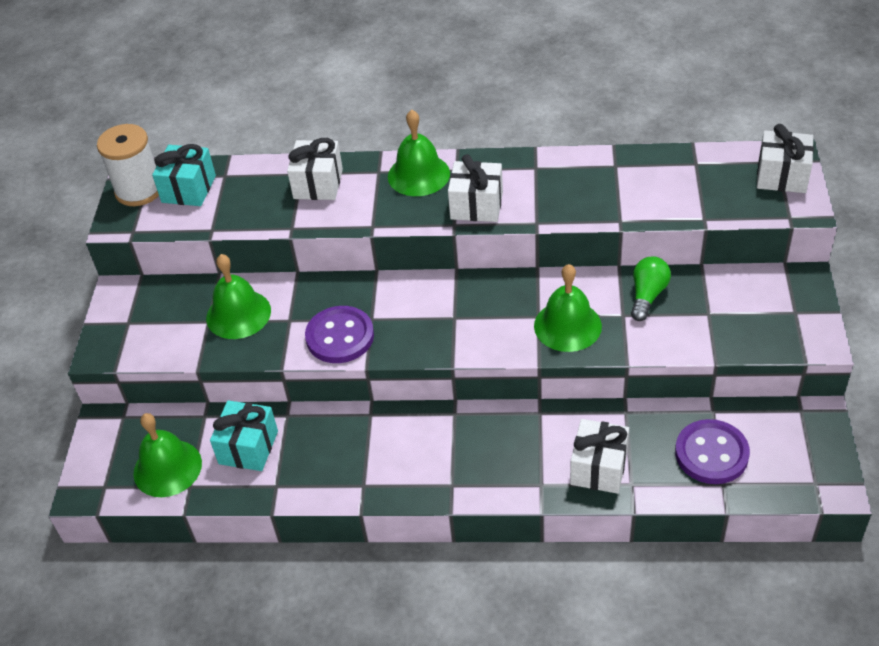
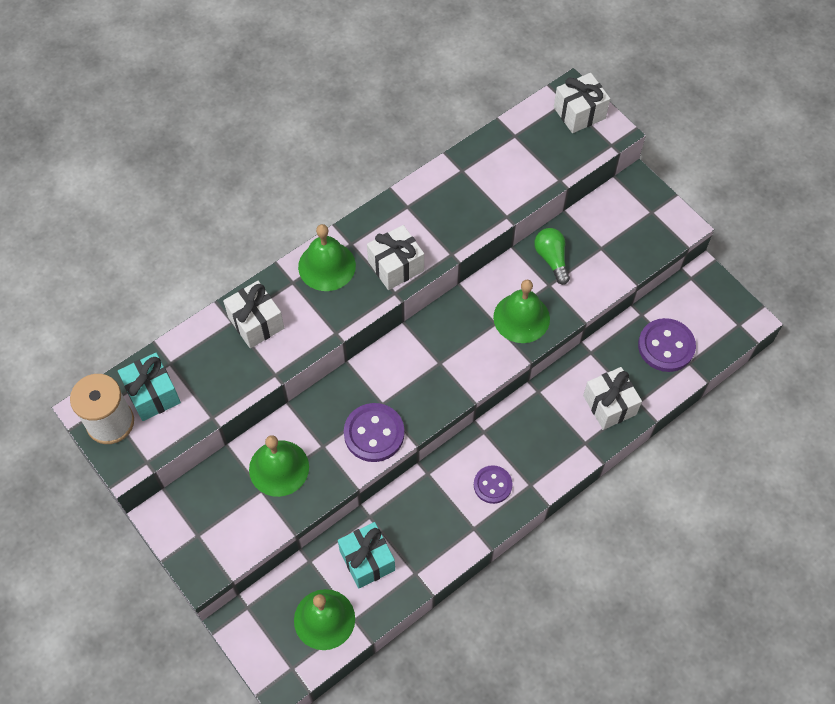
camera: 45 degrees left, 15 degrees up
none -> purple button [474,465,513,504]

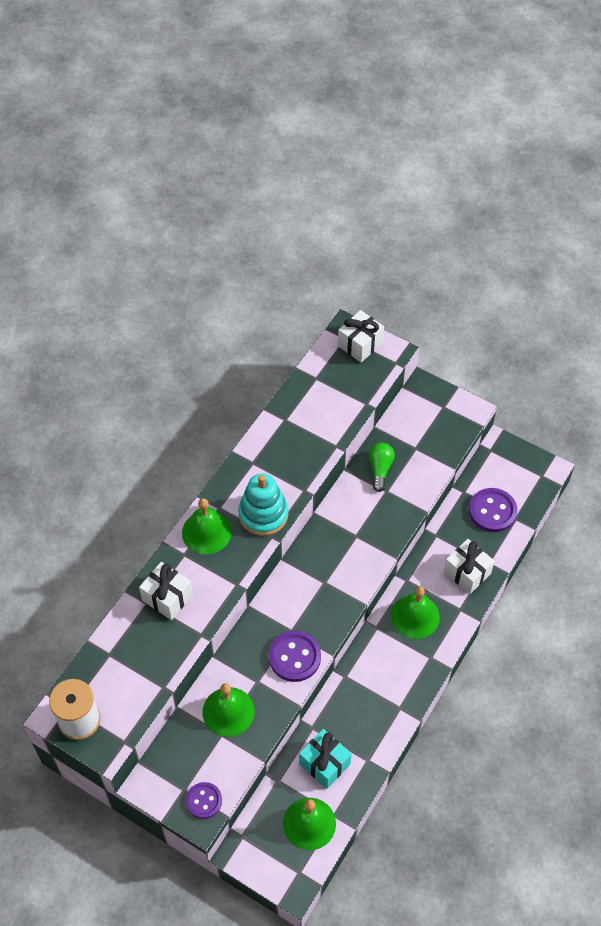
camera: 20 degrees left, 5 degrees down
turquoise gift [118,353,181,421] -> none
white gift [367,225,424,290] -> turquoise stacking toy [238,473,288,536]
purple button [474,465,513,504] -> purple button moved to [186,782,222,819]
green bell [493,280,550,343] -> green bell moved to [391,587,440,639]
green light bulb [534,228,570,285] -> green light bulb turned 45 degrees clockwise [368,443,395,492]

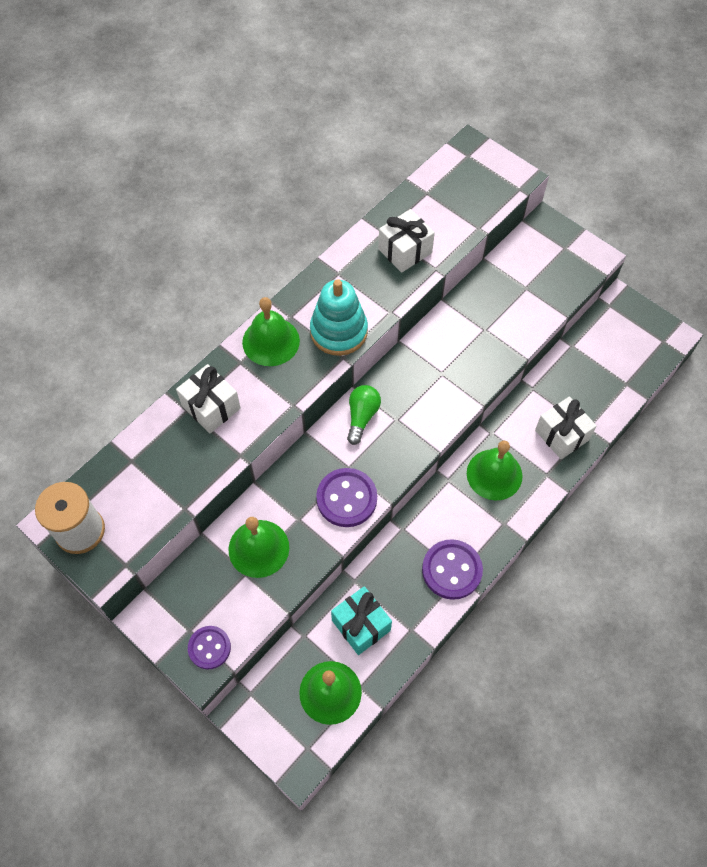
camera: 10 degrees right, 5 degrees up
white gift [338,310,384,363] -> white gift moved to [378,209,435,273]
green light bulb [368,443,395,492] -> green light bulb moved to [347,385,381,445]
purple button [469,488,517,532] -> purple button moved to [422,539,483,600]

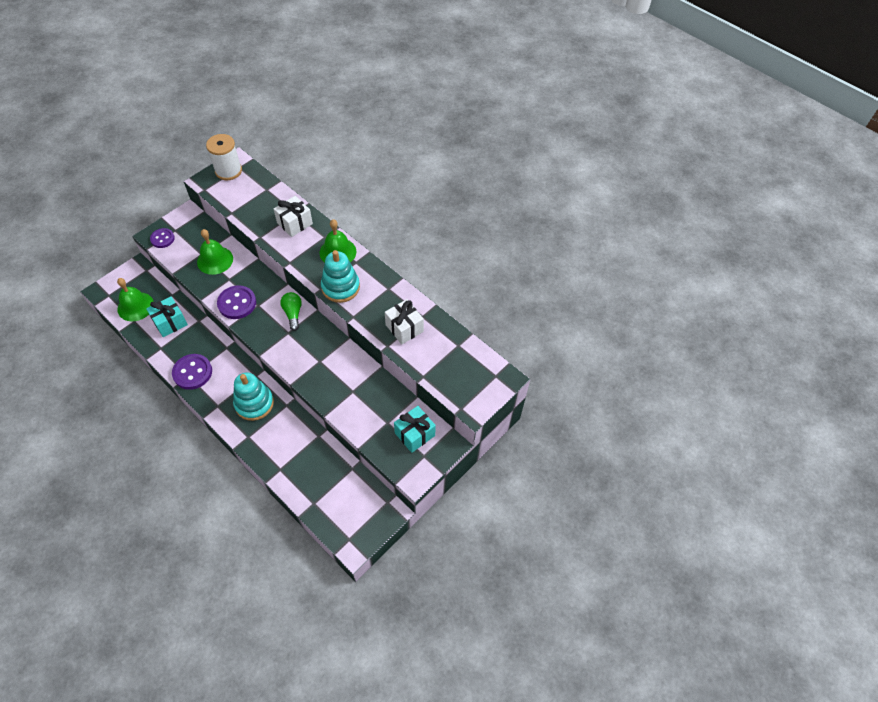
camera: 90 degrees right, 5 degrees down
green light bulb [347,385,381,445] -> green light bulb turned 120 degrees counterclockwise [280,292,302,331]
green bell [467,441,523,501] -> turquoise stacking toy [233,373,274,421]
white gift [535,396,597,459] -> none
none -> turquoise gift [394,406,436,453]

